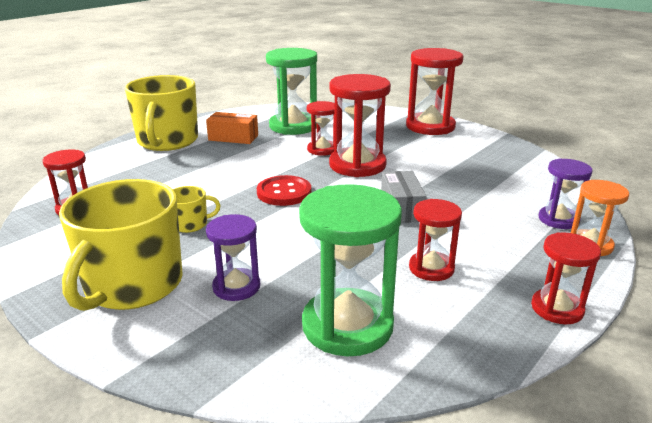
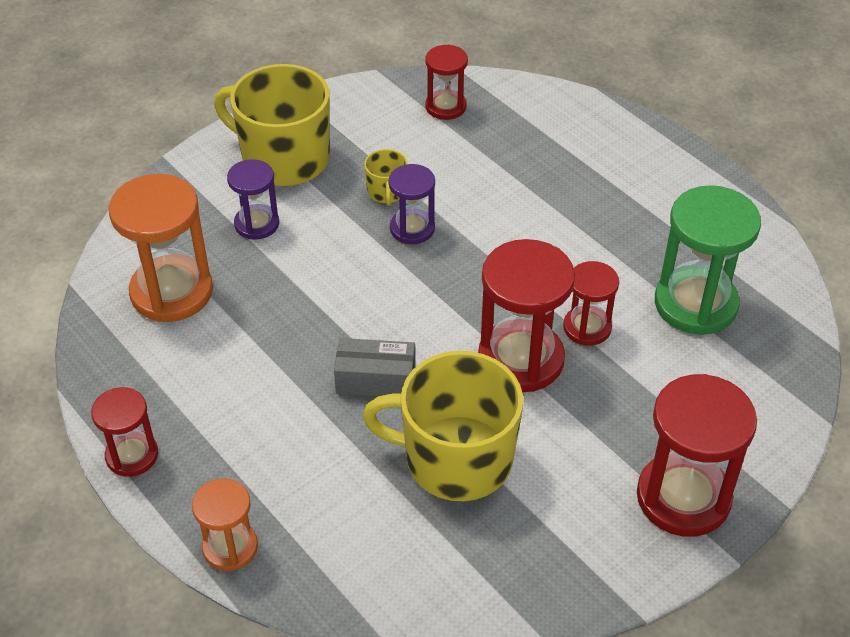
camera: 100 degrees right, 20 degrees up
yellow mug [125,75,198,151] -> yellow mug moved to [362,351,523,501]
orange box [206,112,258,144] -> none
red button [257,175,311,206] -> none
green hourglass [299,184,402,356] -> orange hourglass [109,174,213,322]
red hourglass [409,199,462,281] -> none
purple hourglass [538,158,593,229] -> purple hourglass moved to [389,164,435,244]

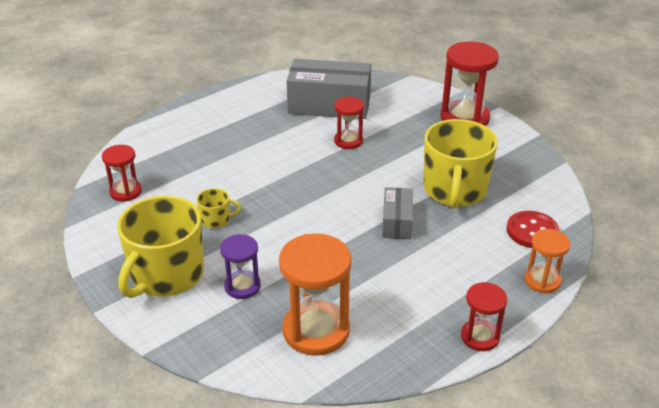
camera: 90 degrees left, 10 degrees down
purple hourglass [389,164,435,244] -> none
red hourglass [478,239,575,392] -> none
green hourglass [655,185,761,335] -> grey box [287,59,371,119]
none -> red button [507,211,559,248]

